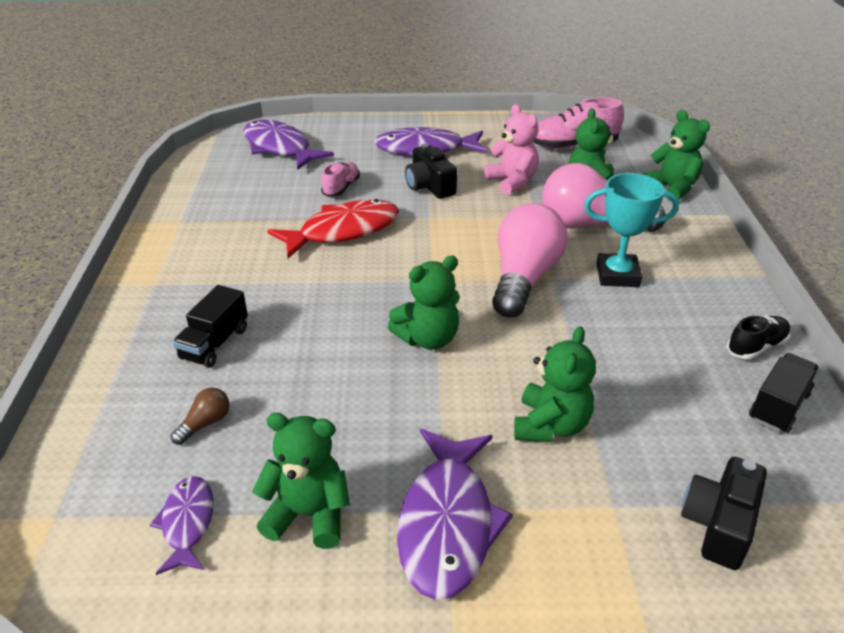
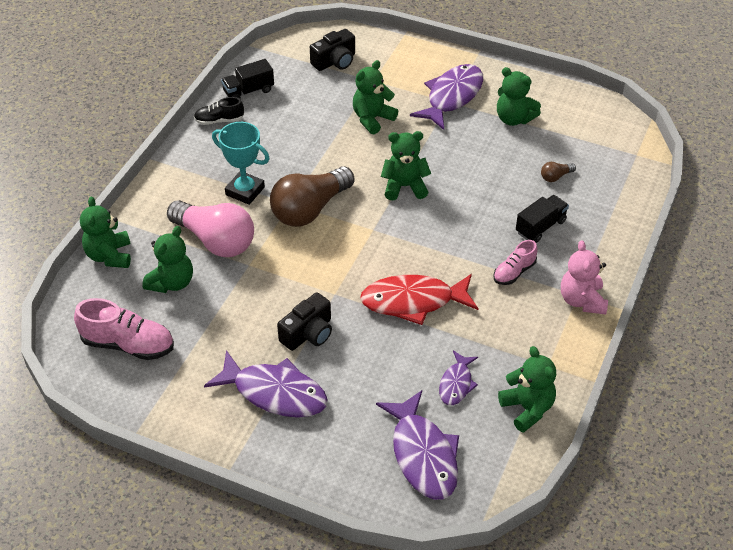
camera: 155 degrees left, 10 degrees up
purple fish [150,476,213,575] -> purple fish moved to [439,351,478,405]
pink shoe [321,162,360,197] -> pink shoe moved to [494,240,538,285]
black camera [405,144,457,199] -> black camera turned 45 degrees clockwise [277,292,332,351]
pink teddy bear [484,104,539,195] -> pink teddy bear moved to [561,240,608,315]
pink light bulb [492,203,568,318] -> brown light bulb [270,166,355,227]
none -> green teddy bear [498,346,556,433]

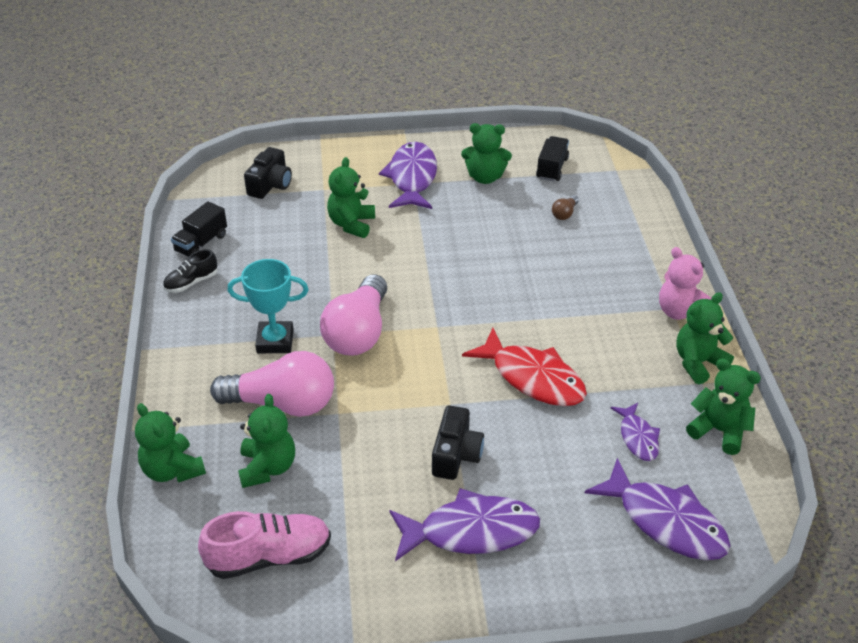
camera: 30 degrees left, 5 degrees down
brown light bulb [270,166,355,227] -> pink light bulb [320,274,387,356]
red fish [360,274,479,325] -> red fish turned 105 degrees counterclockwise [462,328,587,406]
green teddy bear [381,131,431,200] -> green teddy bear moved to [676,292,734,384]
pink shoe [494,240,538,285] -> none
black truck [516,195,569,243] -> black truck moved to [536,136,569,181]

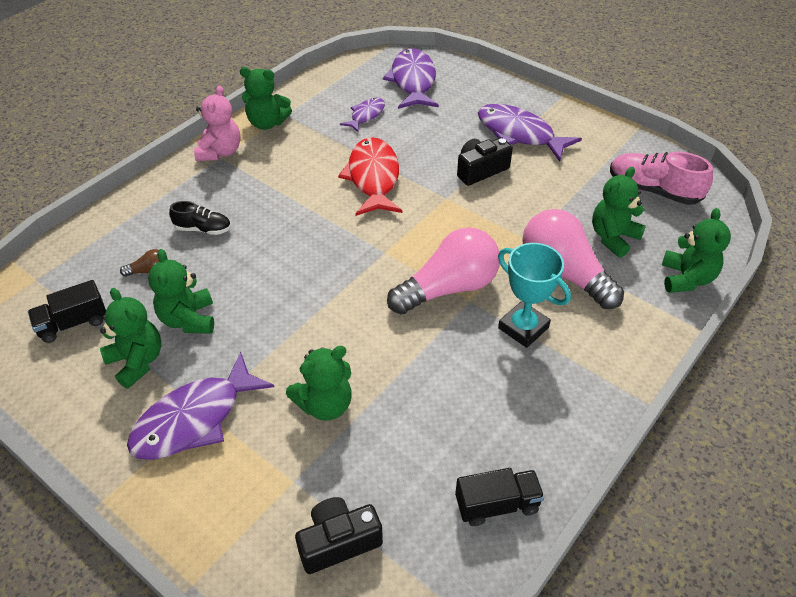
camera: 135 degrees left, 5 degrees up
black shoe [163,249,217,293] -> black shoe moved to [169,201,231,235]
green teddy bear [686,359,761,455] -> green teddy bear moved to [148,249,214,334]

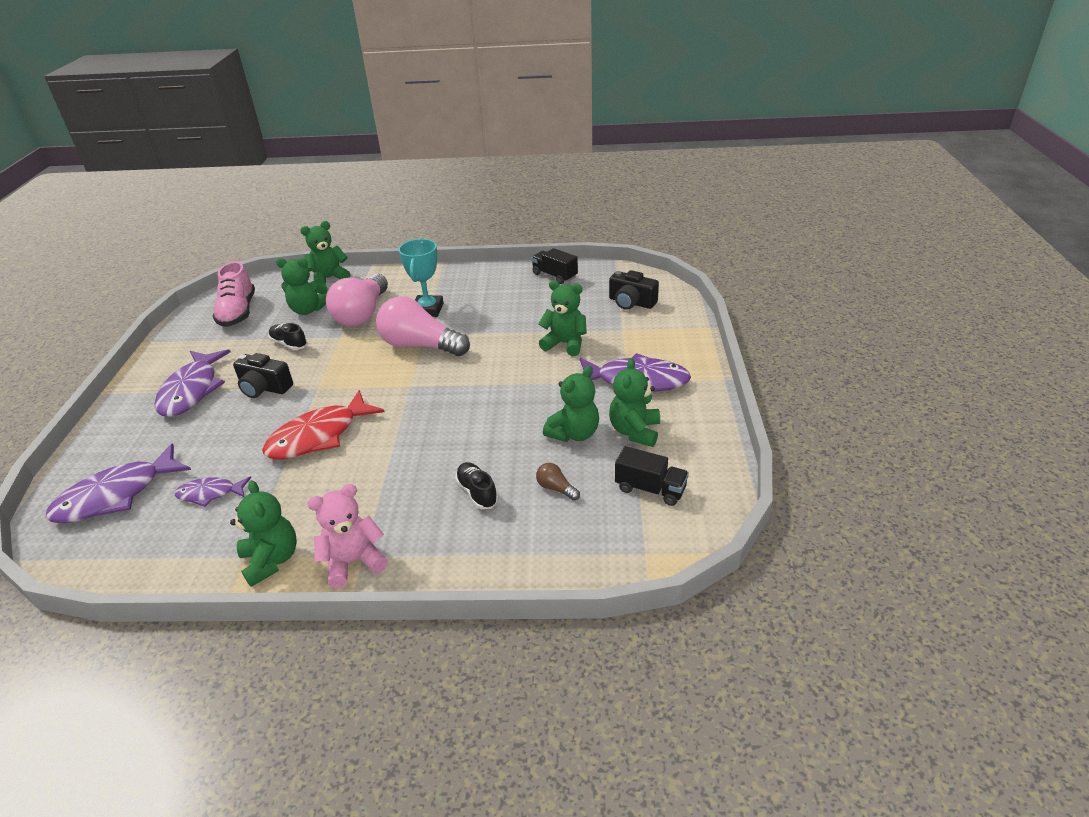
camera: 125 degrees left, 10 degrees down
none -> black shoe [269,323,307,350]

